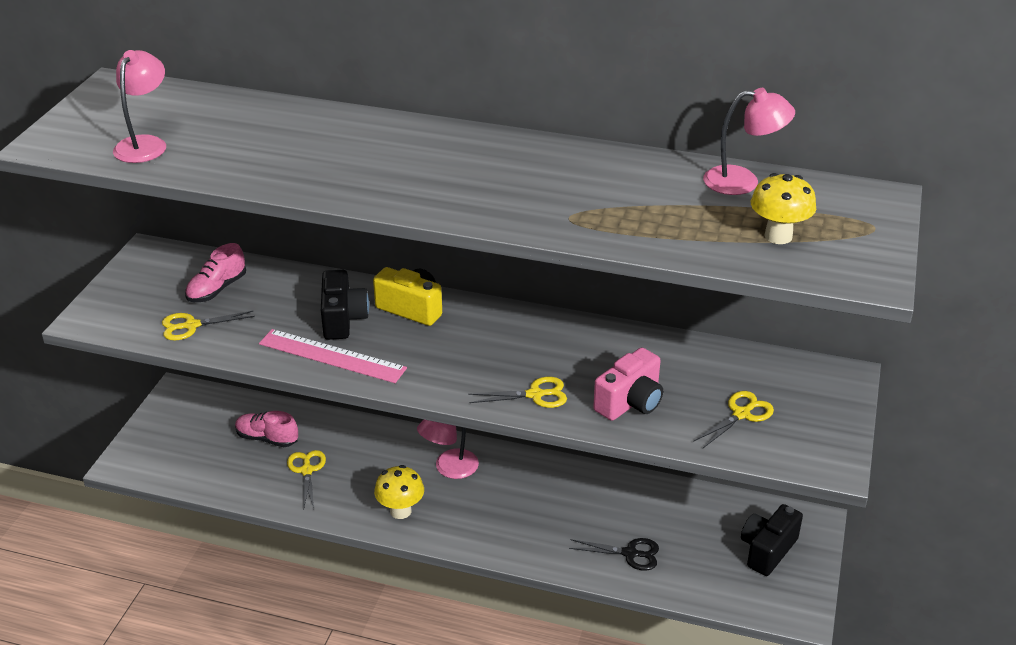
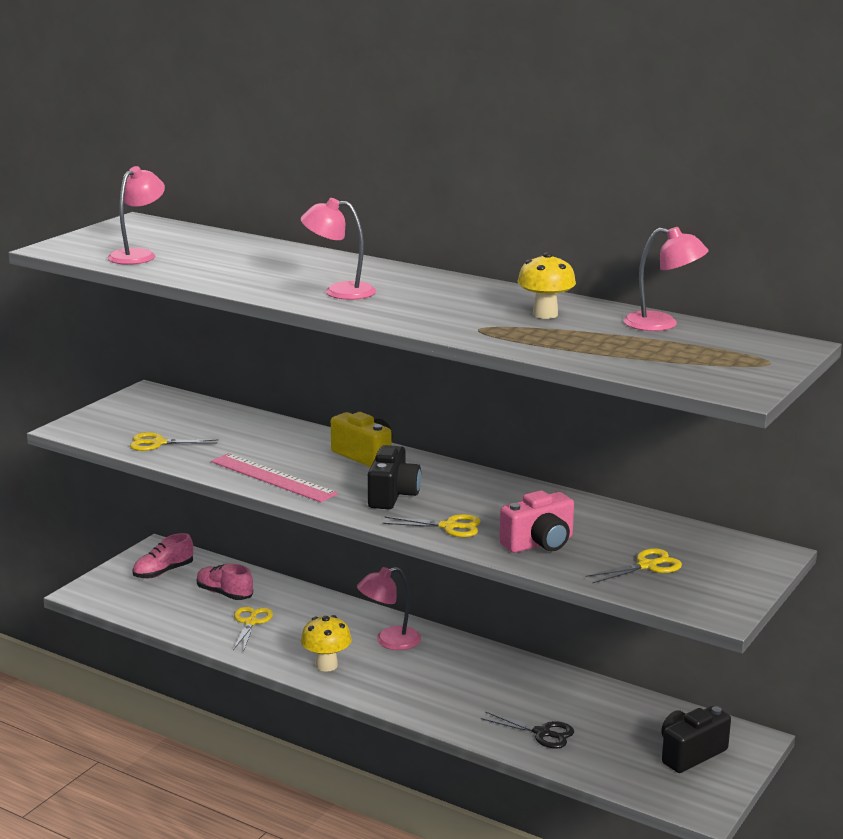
camera: 15 degrees right, 15 degrees down
pink shoe [185,243,246,302] -> pink shoe moved to [132,533,193,579]
black camera [321,270,369,340] -> black camera moved to [368,445,421,509]
yellow mushroom [751,173,816,244] -> yellow mushroom moved to [517,252,576,319]
none -> pink lamp [301,198,376,300]

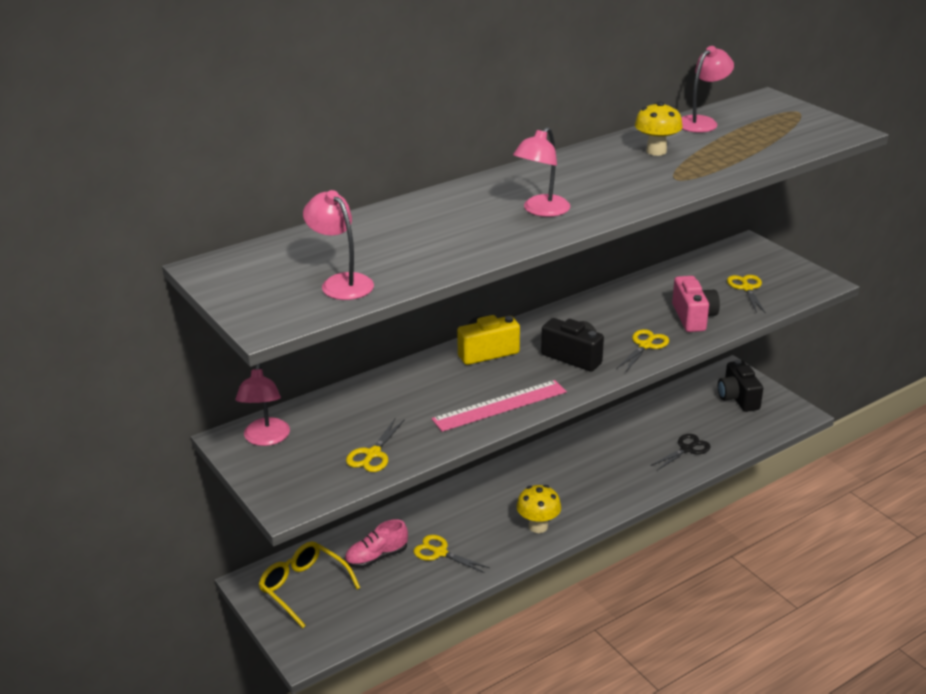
camera: 65 degrees left, 10 degrees up
pink shoe [132,533,193,579] -> yellow glasses [259,542,360,628]
pink lamp [357,567,421,650] -> pink lamp moved to [235,364,290,446]

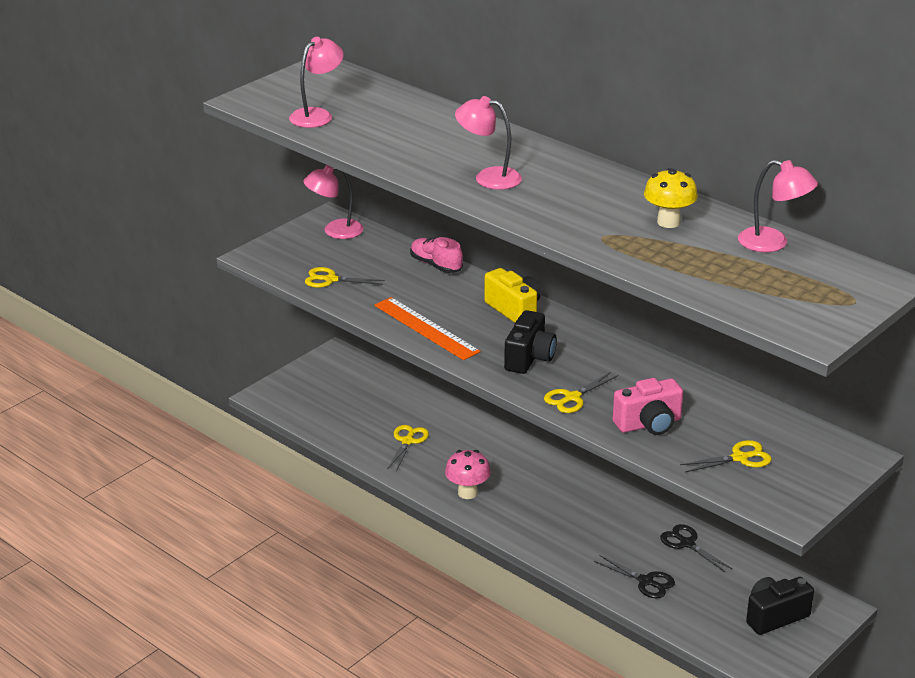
camera: 75 degrees right, 0 degrees up
yellow glasses [259,542,360,628] -> none
pink shoe [345,519,408,568] -> pink shoe moved to [410,237,463,273]
pink ruler [431,380,567,432] -> orange ruler [374,297,480,360]
yellow mushroom [516,485,561,533] -> pink mushroom [445,450,491,499]
yellow scissors [617,329,669,371] -> yellow scissors turned 120 degrees clockwise [544,372,618,413]
none -> black scissors [660,524,732,573]

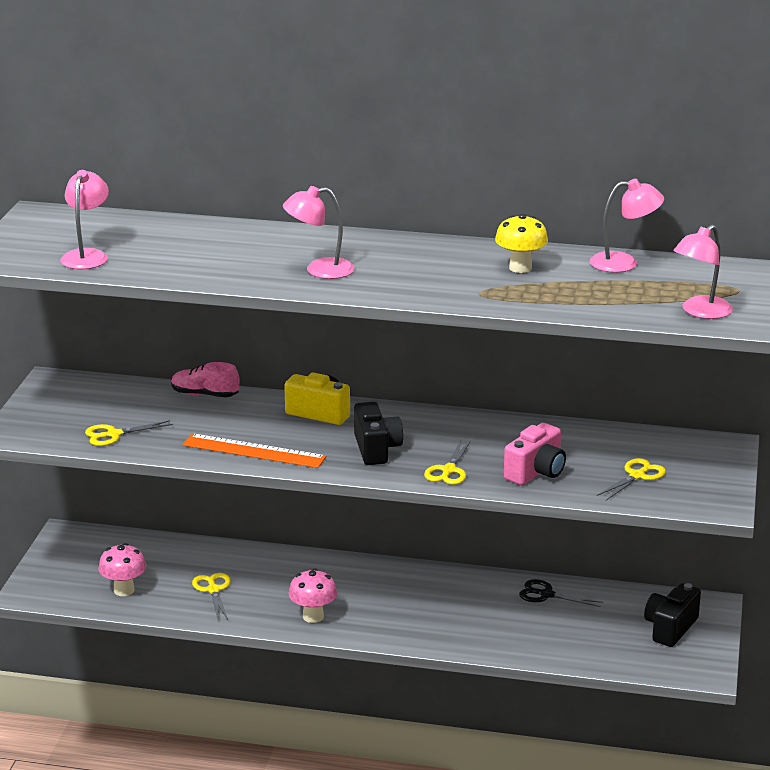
camera: 30 degrees left, 5 degrees down
pink lamp [303,165,364,239] -> pink lamp moved to [673,225,733,319]
black scissors [594,555,675,598] -> none
none -> pink mushroom [98,543,146,596]

